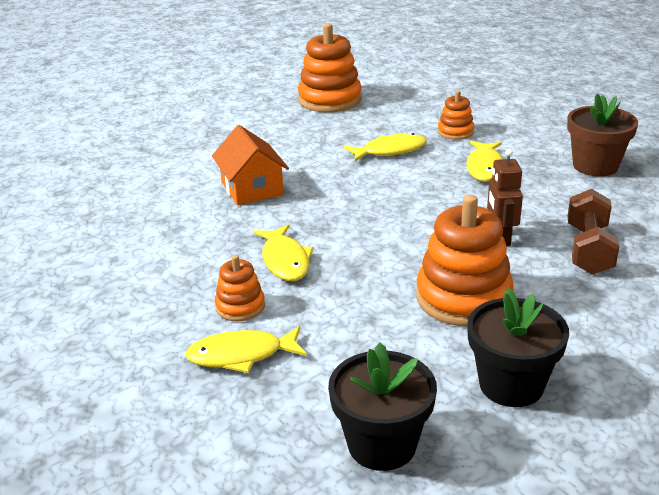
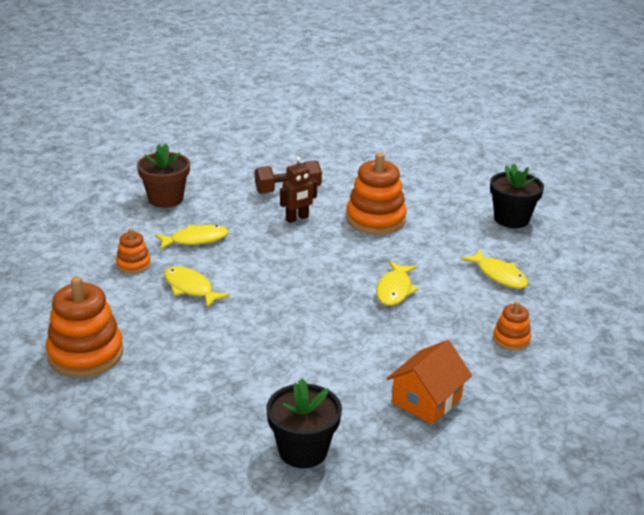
camera: 120 degrees left, 0 degrees up
orange house [212,125,289,205] -> orange house moved to [386,340,472,425]
orange stacking toy [215,255,265,321] -> orange stacking toy moved to [493,301,531,351]
yellow fish [254,224,314,281] -> yellow fish turned 150 degrees clockwise [376,261,419,306]
black flower pot [467,288,569,407] -> black flower pot moved to [266,379,342,468]

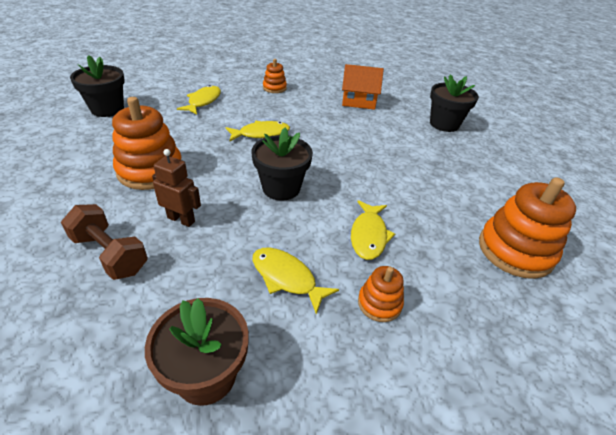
camera: 125 degrees left, 10 degrees up
none -> black flower pot [251,128,313,200]

